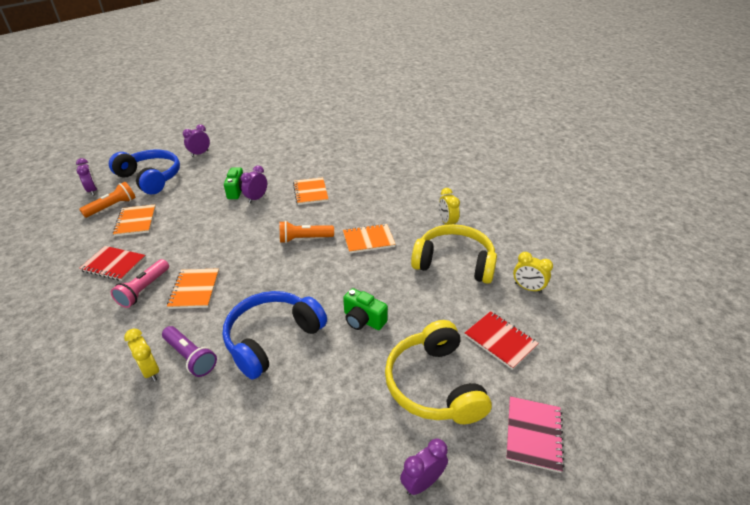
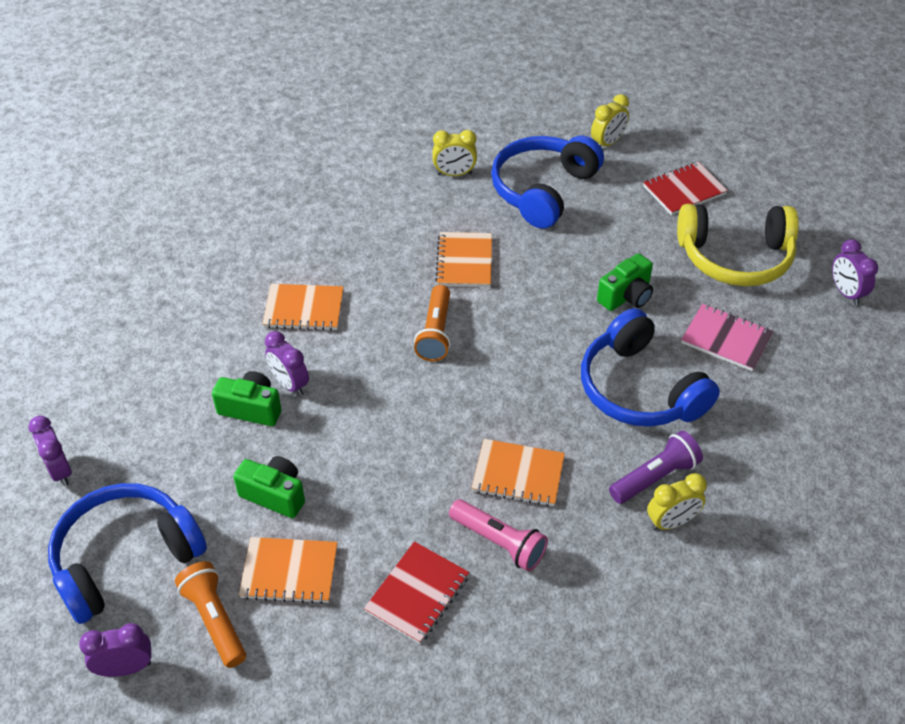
camera: 75 degrees left, 10 degrees up
yellow headphones [411,224,497,284] -> blue headphones [491,136,604,229]
pink notebook [506,396,565,473] -> pink notebook moved to [681,304,773,371]
none -> green camera [233,456,305,518]

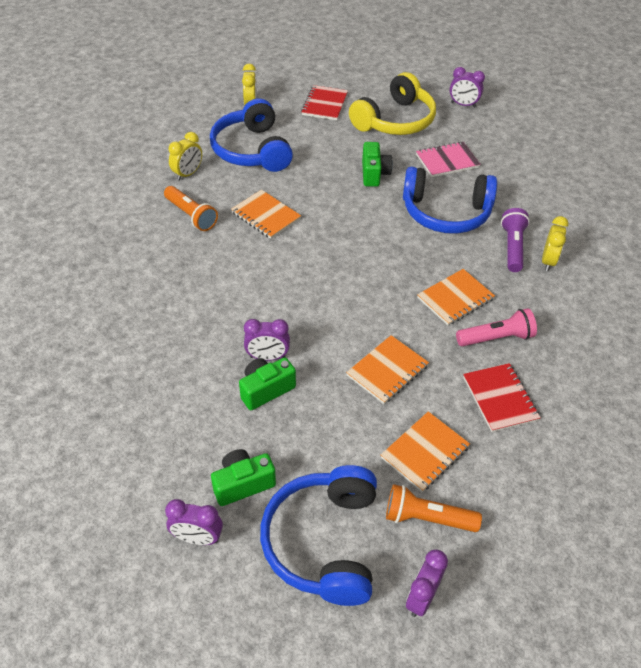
camera: 50 degrees left, 0 degrees up
green camera [233,456,305,518] -> green camera moved to [211,449,276,506]
orange notebook [262,284,344,331] -> orange notebook moved to [346,335,429,404]
orange flashlight [414,285,451,361] -> orange flashlight moved to [164,186,218,231]

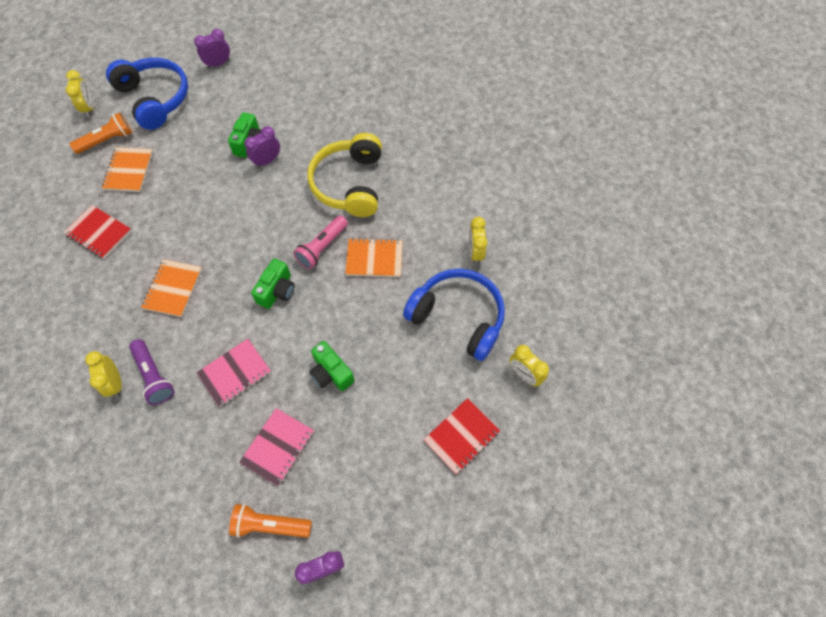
camera: 140 degrees right, 15 degrees up
orange flashlight [164,186,218,231] -> orange flashlight moved to [229,504,312,538]
green camera [211,449,276,506] -> green camera moved to [251,259,295,309]
red notebook [301,85,348,120] -> red notebook turned 75 degrees clockwise [423,398,500,474]
orange notebook [346,335,429,404] -> none
yellow headphones [349,72,436,135] -> yellow headphones moved to [307,133,382,217]
blue headphones [403,167,497,234] -> pink notebook [196,339,271,407]
purple clock [406,549,448,617] -> yellow clock [66,70,94,117]
pink flashlight [456,308,537,347] -> pink flashlight moved to [293,215,348,269]

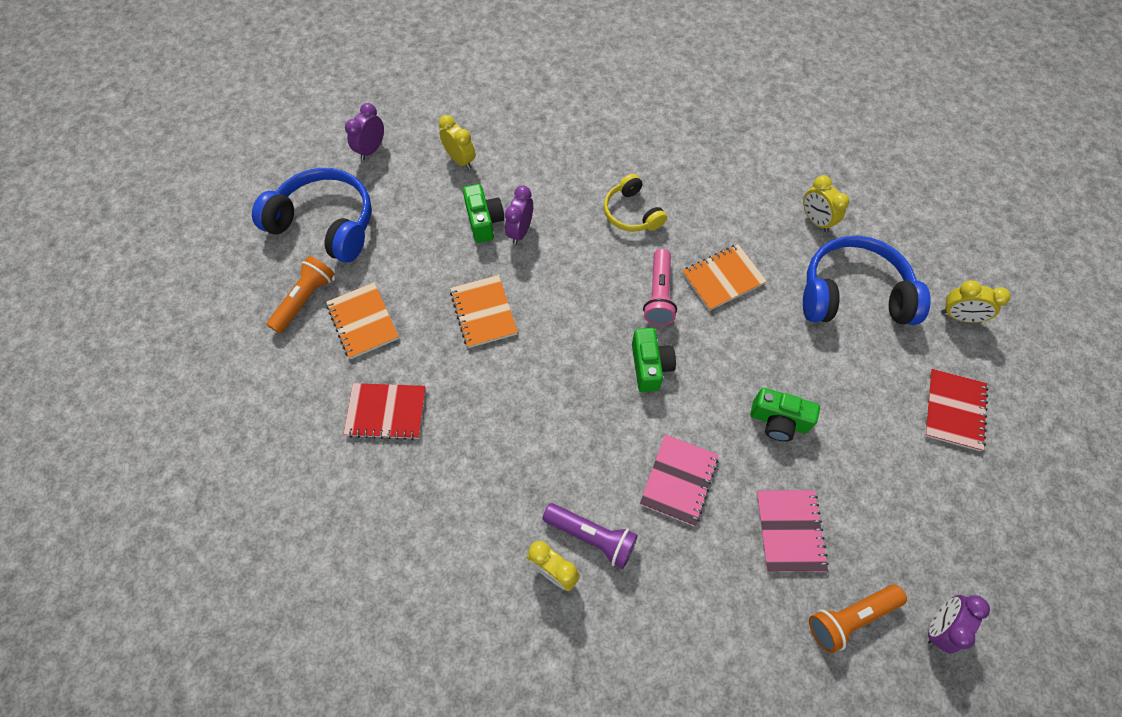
camera: 30 degrees left, 0 degrees up
yellow clock [66,70,94,117] -> yellow clock moved to [439,115,475,169]
orange notebook [141,259,202,317] -> orange notebook moved to [450,275,518,348]
yellow headphones [307,133,382,217] -> yellow headphones [604,174,667,232], size x0.58

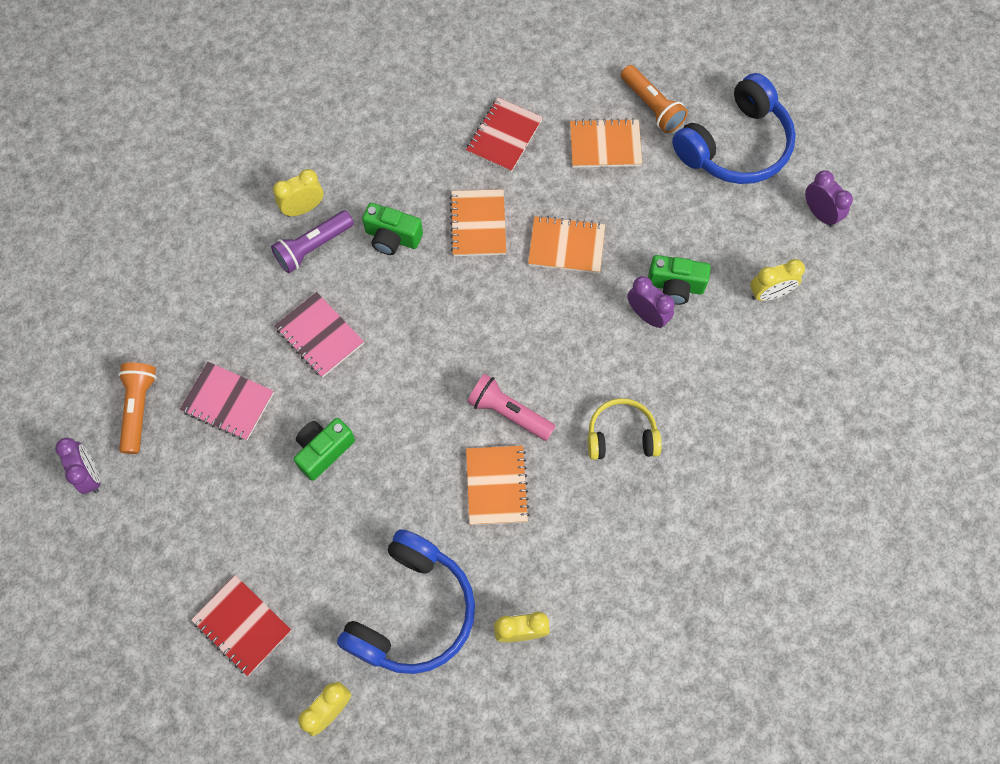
camera: 115 degrees right, 5 degrees up
green camera [632,328,676,392] -> green camera moved to [362,203,423,255]
none -> orange notebook [449,189,506,256]

